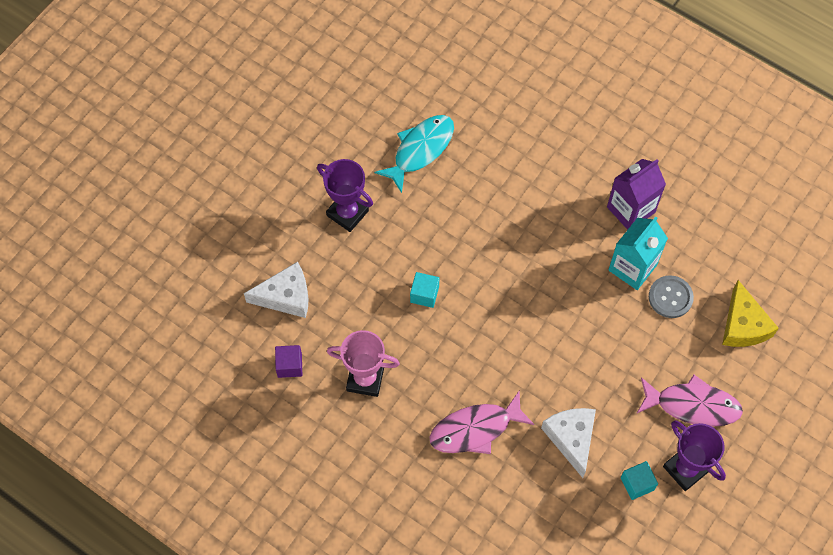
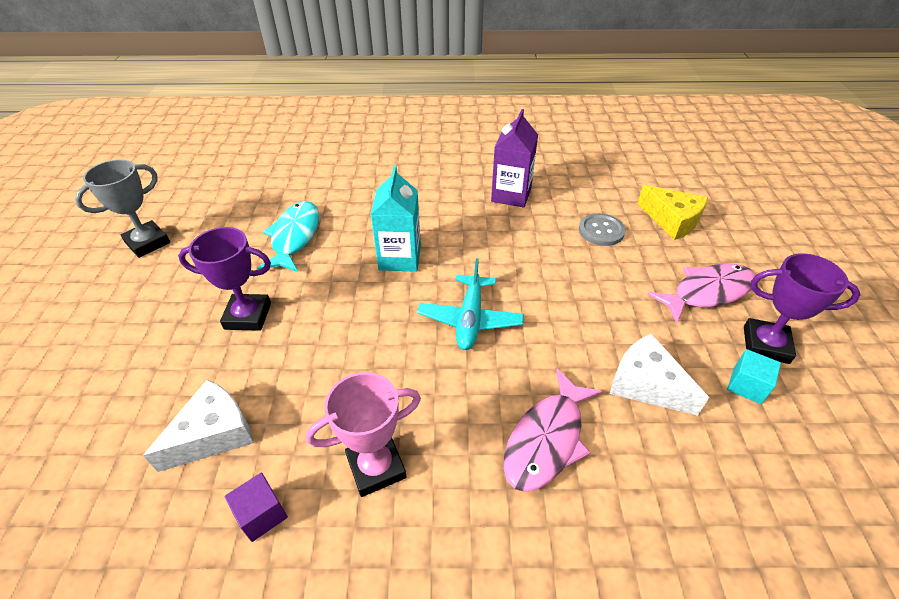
camera: 35 degrees left, 20 degrees down
turquoise cube [410,272,439,308] -> none
turquoise carton [608,217,668,290] -> turquoise carton moved to [370,166,421,272]
none -> grey trophy [75,159,170,258]
none -> turquoise plane [417,258,524,350]

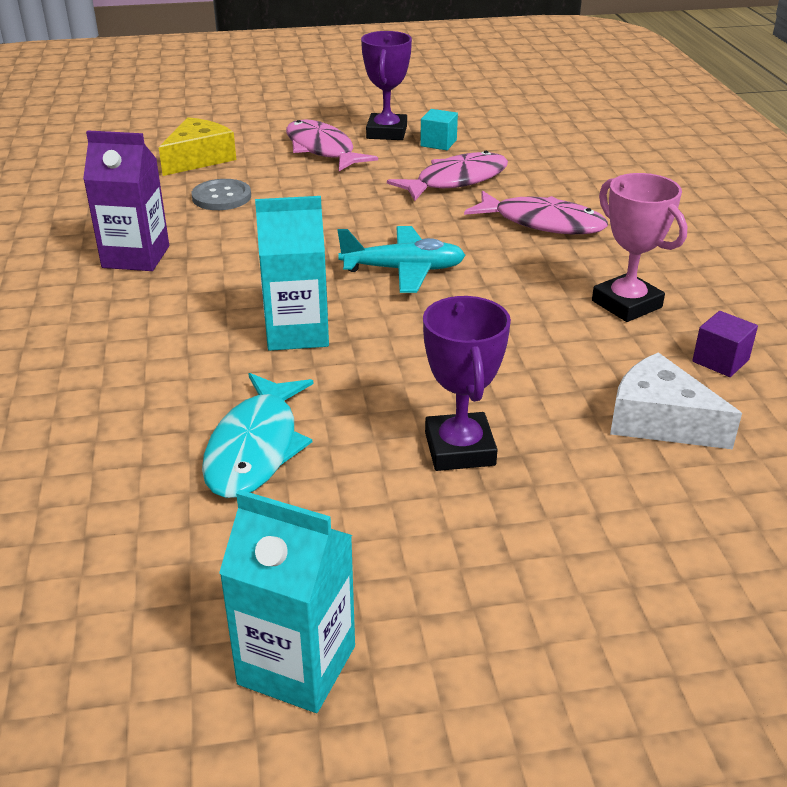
camera: 100 degrees left, 10 degrees down
grey trophy [75,159,170,258] -> turquoise carton [219,490,355,713]
turquoise fish [257,201,319,272] -> turquoise fish turned 75 degrees counterclockwise [202,373,313,498]
white cheese [610,334,709,416] -> pink fish [387,151,508,201]

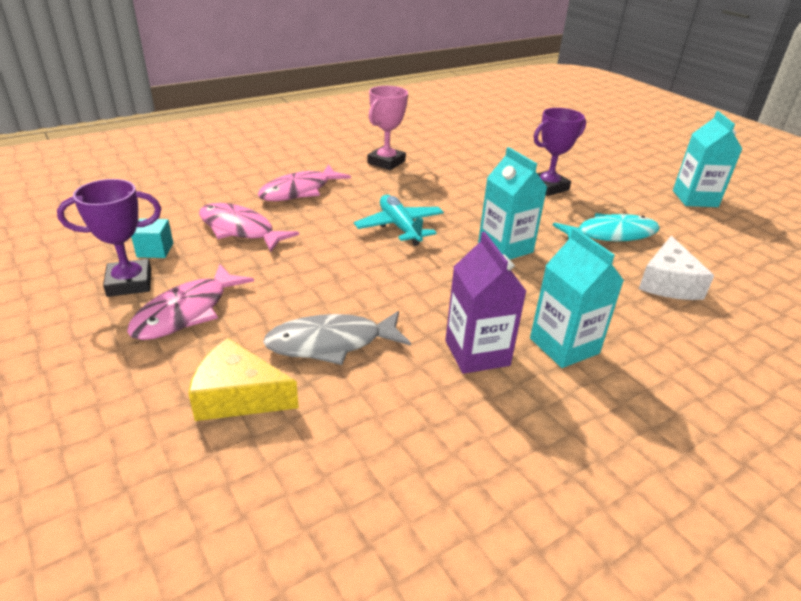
camera: 115 degrees left, 0 degrees up
grey button [192,179,251,210] -> grey fish [263,311,411,365]
pink fish [464,190,608,234] -> pink fish turned 135 degrees counterclockwise [257,164,351,201]
white cheese [610,352,742,449] -> white cheese moved to [639,236,714,300]
purple cube [692,311,758,377] -> none
none -> turquoise carton [530,228,624,368]

